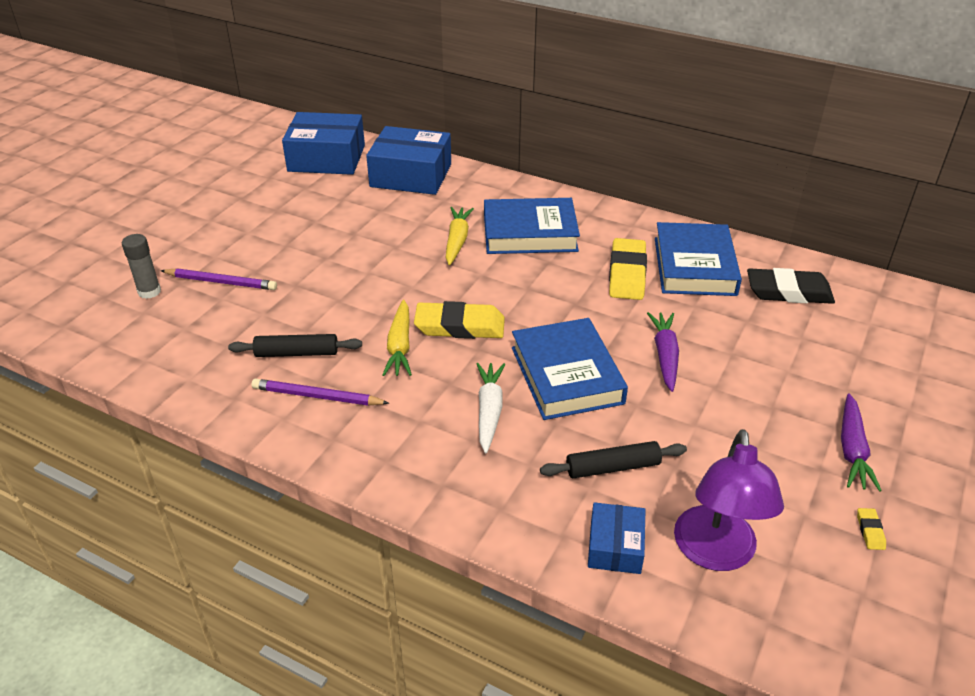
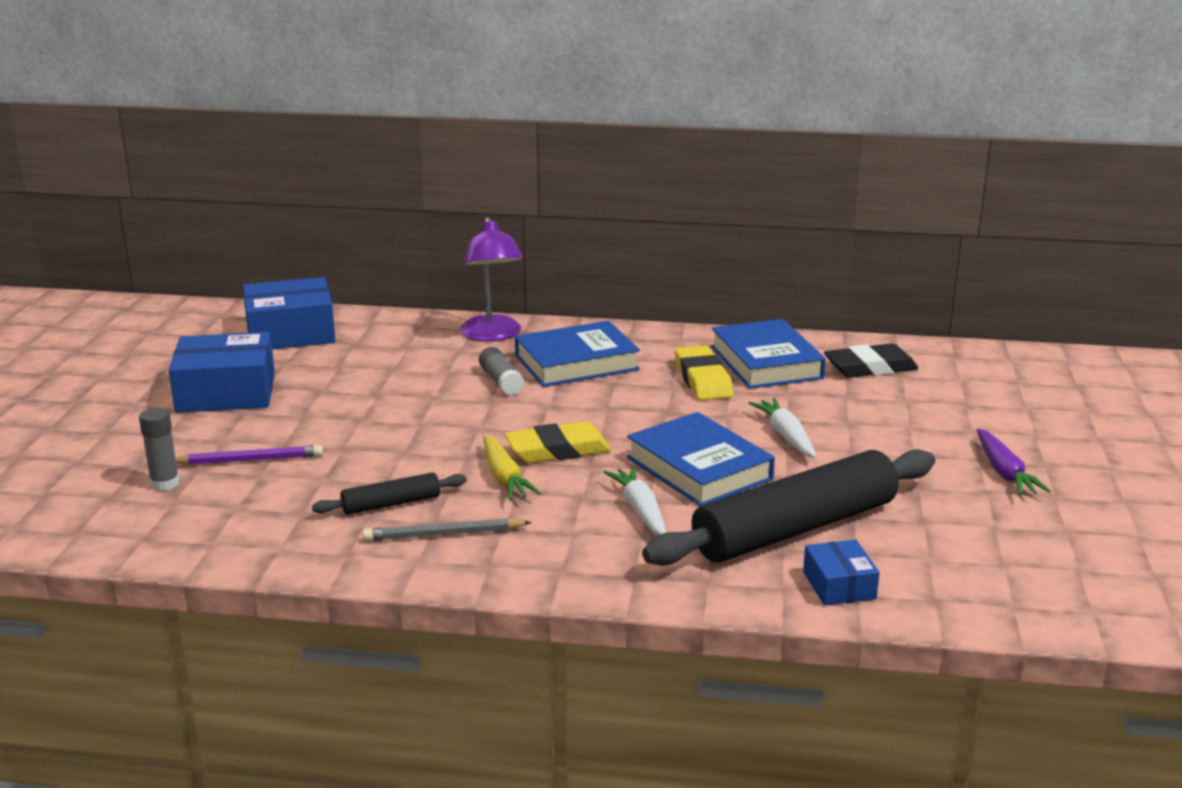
camera: 20 degrees left, 15 degrees down
purple pencil [251,379,389,406] -> grey pencil [363,518,532,541]
blue box [366,126,451,195] -> blue box moved to [169,332,275,413]
yellow carrot [446,207,474,265] -> grey glue stick [479,347,524,396]
black rolling pin [540,441,687,478] -> black rolling pin [642,449,935,566], size x2.22
purple carrot [647,312,679,392] -> white carrot [749,398,816,458]
purple lamp [674,429,784,571] -> purple lamp moved to [460,217,523,342]
yellow eraser [857,508,886,550] -> none

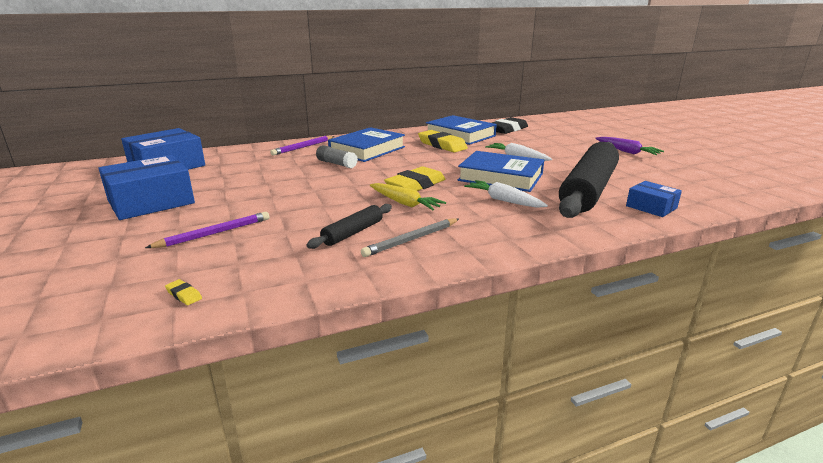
camera: 30 degrees left, 0 degrees up
grey glue stick [139,408,180,491] -> none
purple lamp [460,217,523,342] -> purple pencil [270,136,334,155]
none -> yellow eraser [165,279,202,305]

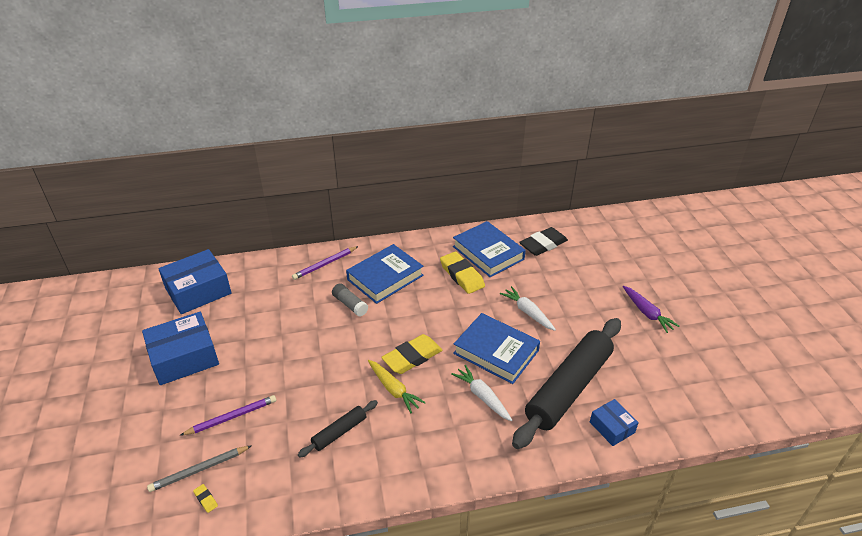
camera: 10 degrees right, 15 degrees up
grey pencil [361,218,459,257] -> grey pencil moved to [147,445,252,492]

